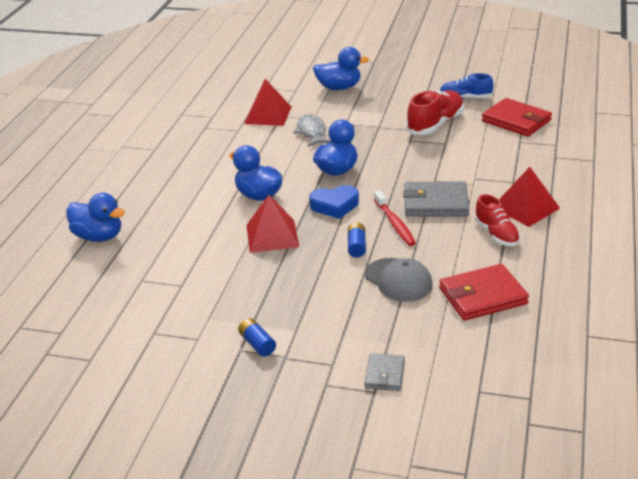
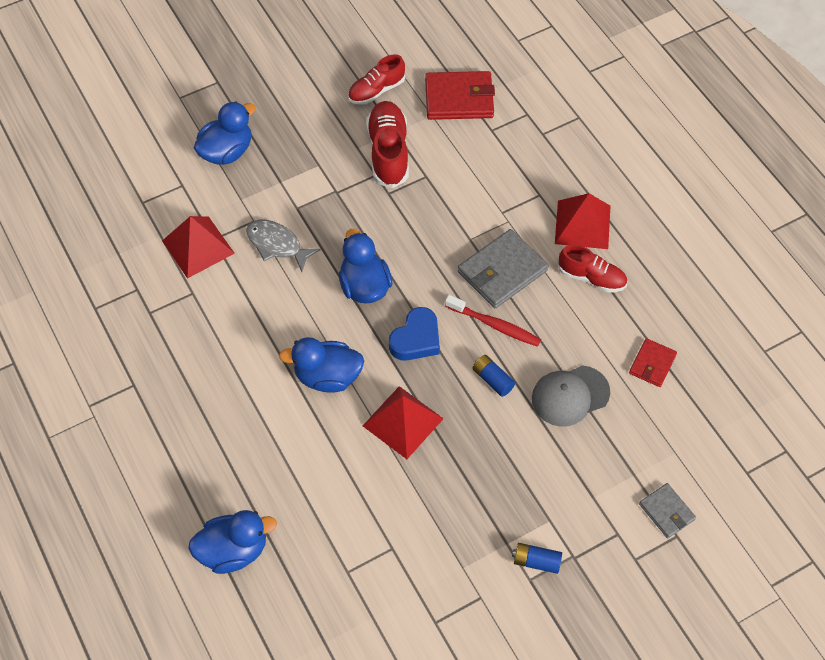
camera: 45 degrees left, 25 degrees up
grey cap [365,258,433,302] -> grey cap turned 150 degrees clockwise [532,365,610,427]
red wallet [439,264,529,321] -> red wallet [629,338,677,387], size x0.57
blue shoe [440,73,494,99] -> red shoe [348,54,405,105]

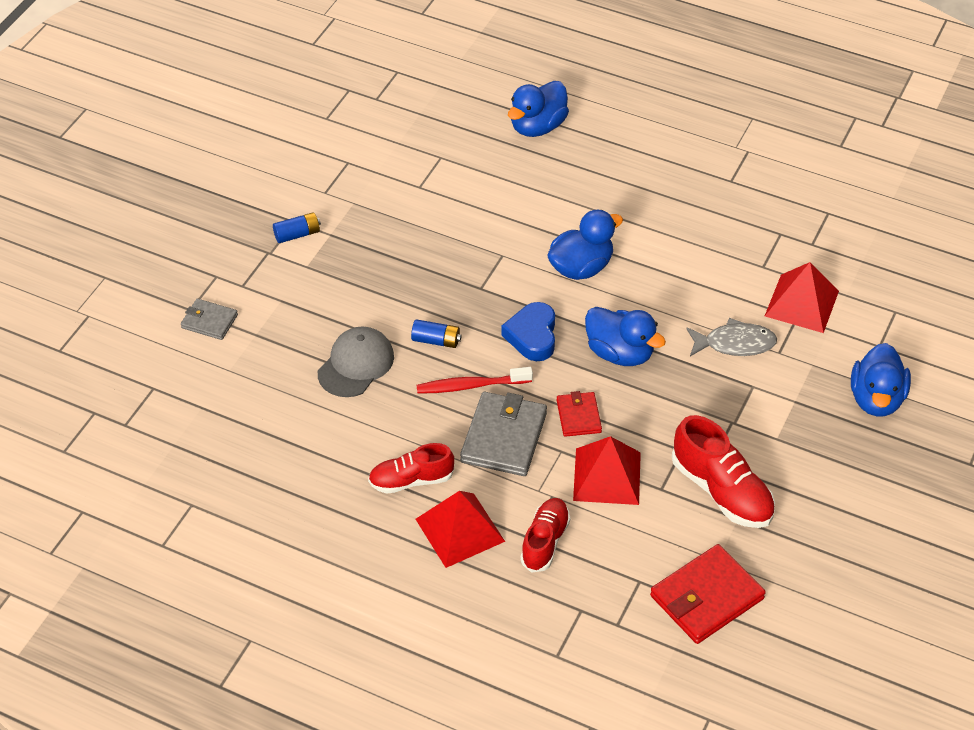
camera: 145 degrees right, 10 degrees down
red shoe [348,54,405,105] -> red shoe moved to [520,498,570,573]
red pyramid [363,386,444,459] -> red pyramid moved to [573,436,641,505]
red wallet [629,338,677,387] -> red wallet moved to [557,391,602,437]

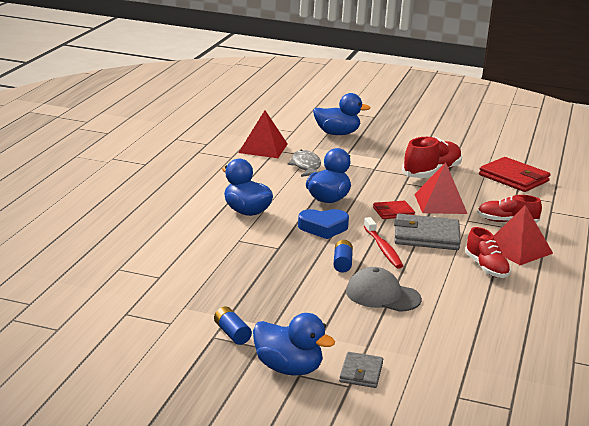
camera: 100 degrees left, 25 degrees down
blue duck [508,81,569,137] -> blue duck moved to [253,313,335,375]

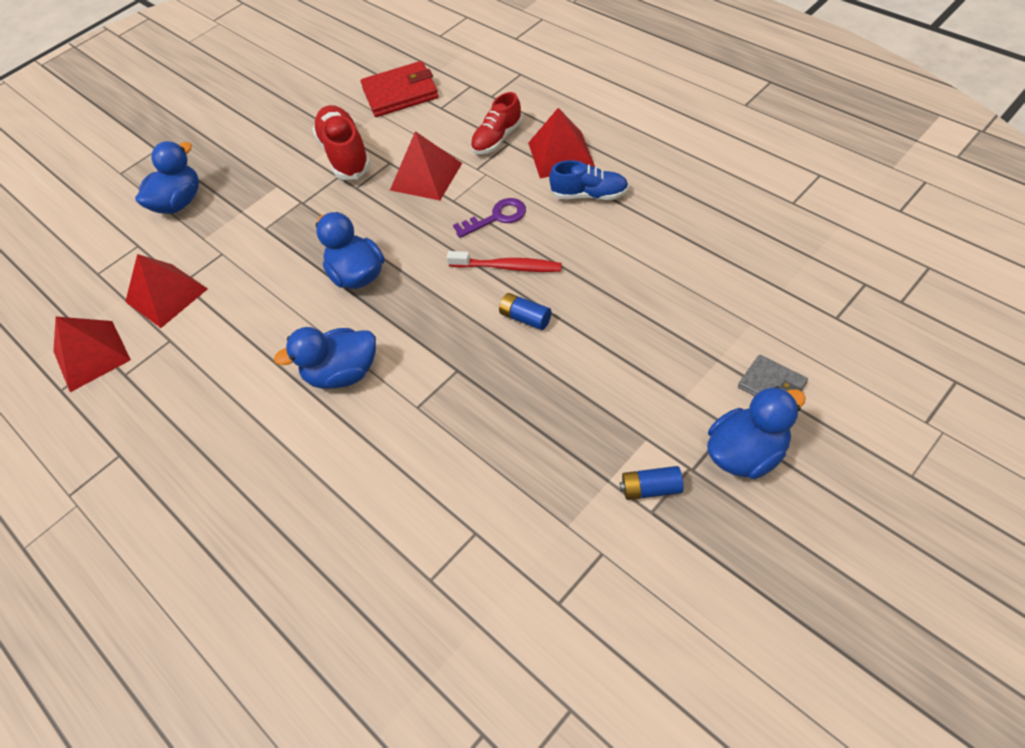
camera: 55 degrees left, 30 degrees up
grey fish [287,150,321,177] -> none
blue heart [298,209,349,239] -> none
grey cap [346,267,422,312] -> none
red wallet [373,201,415,219] -> none
grey wallet [394,214,461,250] -> purple key [453,198,526,238]
red shoe [465,227,511,278] -> blue shoe [549,160,629,200]
none -> red pyramid [53,317,131,392]

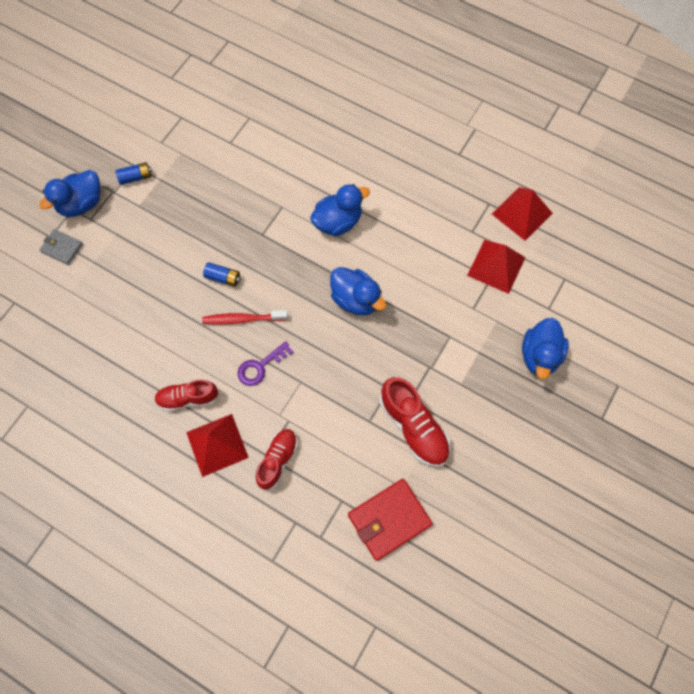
camera: 160 degrees right, 15 degrees up
red pyramid [390,131,462,201] -> none
blue shoe [549,160,629,200] -> red shoe [154,380,219,411]

